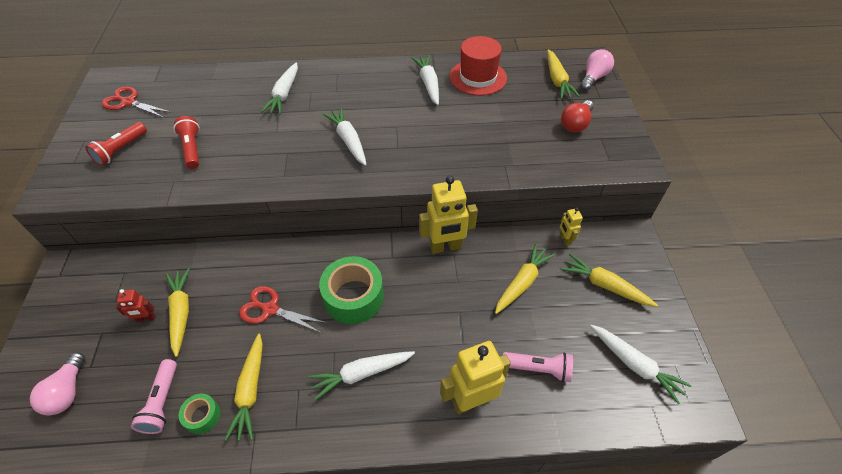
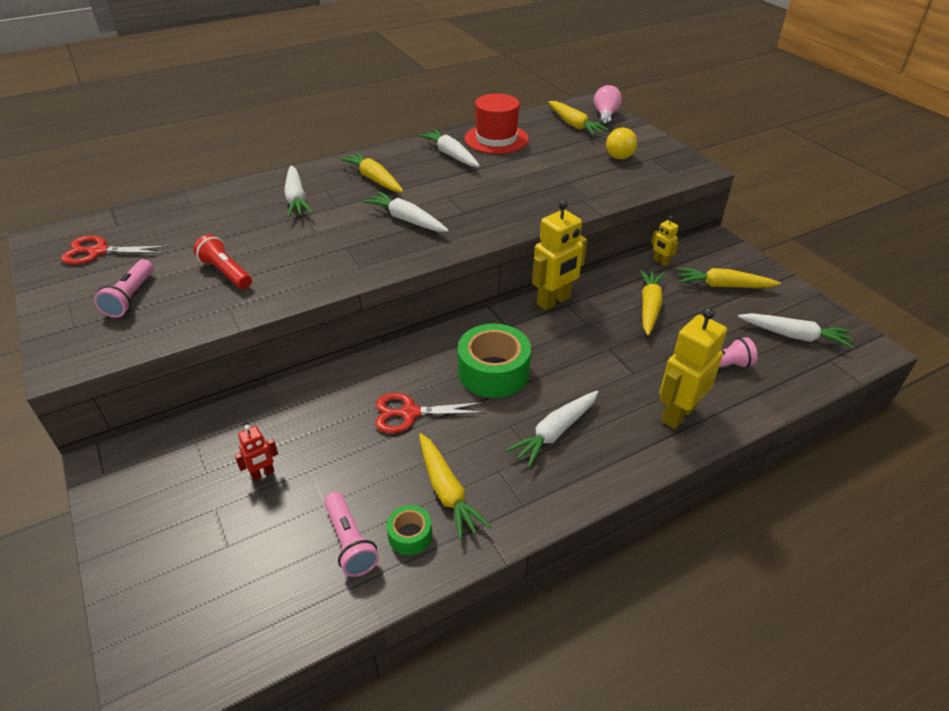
camera: 25 degrees left, 10 degrees down
pink light bulb [30,352,85,416] -> none
red flashlight [85,122,147,166] -> pink flashlight [94,259,153,318]
yellow carrot [166,268,189,357] -> yellow carrot moved to [339,152,403,192]
red light bulb [561,100,594,132] -> yellow light bulb [606,128,637,159]

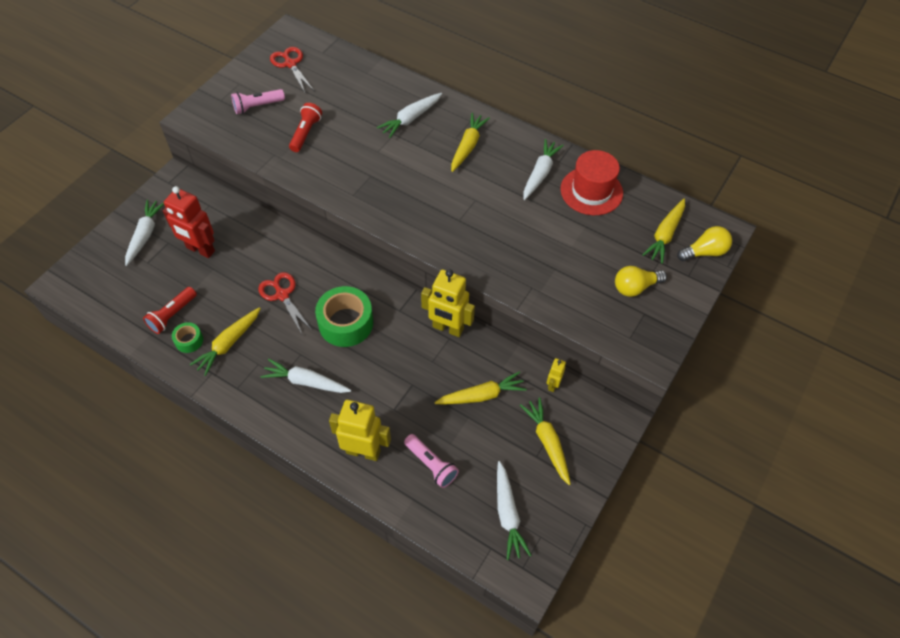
camera: 60 degrees right, 15 degrees up
red robot [234,425,278,481] -> red robot [163,186,215,258], size x2.03
pink flashlight [324,492,379,577] -> red flashlight [143,287,197,334]
white carrot [362,191,449,232] -> white carrot moved to [125,200,164,266]
pink light bulb [594,85,622,127] -> yellow light bulb [677,226,732,261]

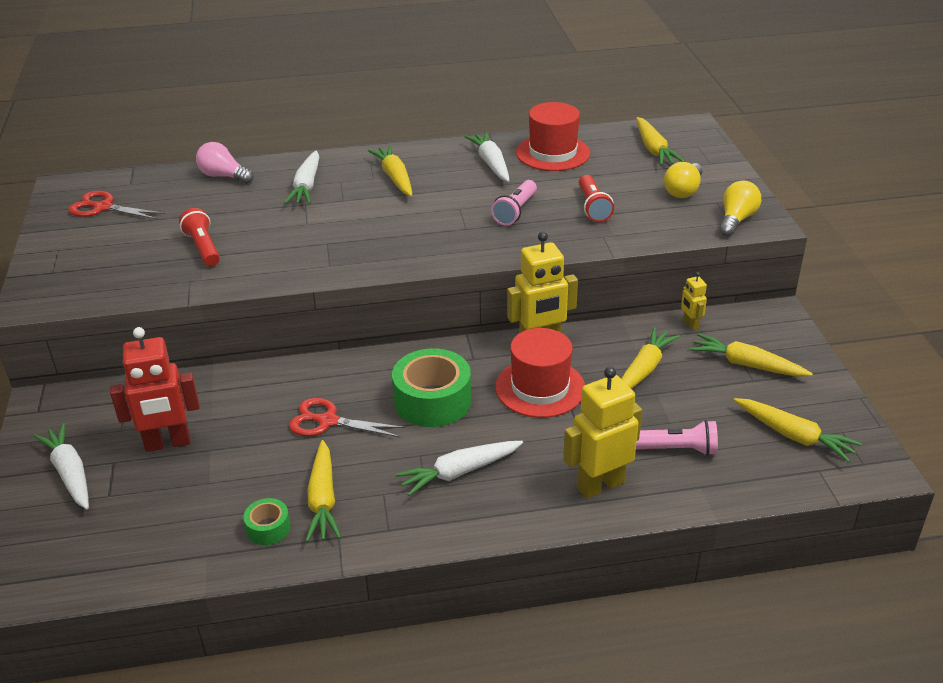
camera: 40 degrees left, 20 degrees down
red flashlight [143,287,197,334] -> red flashlight moved to [579,175,614,222]
pink flashlight [231,89,285,114] -> pink flashlight moved to [491,180,537,226]
white carrot [497,461,532,560] -> yellow carrot [734,398,862,462]
yellow light bulb [677,226,732,261] -> yellow light bulb moved to [719,181,761,236]
none -> pink light bulb [196,142,254,184]
none -> red hat [495,328,585,418]

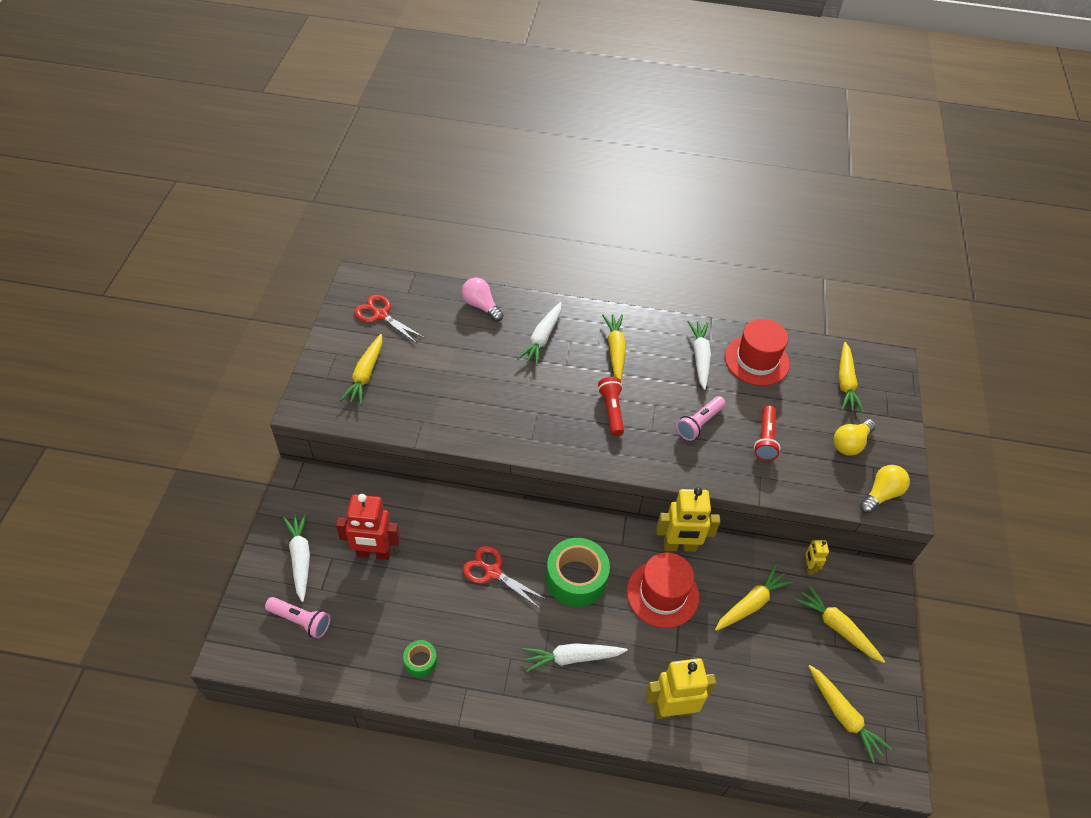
camera: 15 degrees right, 15 degrees up
red flashlight [179,208,220,266] -> red flashlight moved to [598,377,624,436]
yellow carrot [306,440,341,542] -> yellow carrot moved to [340,334,383,405]
pink flashlight [636,420,718,456] -> pink flashlight moved to [265,597,331,639]

